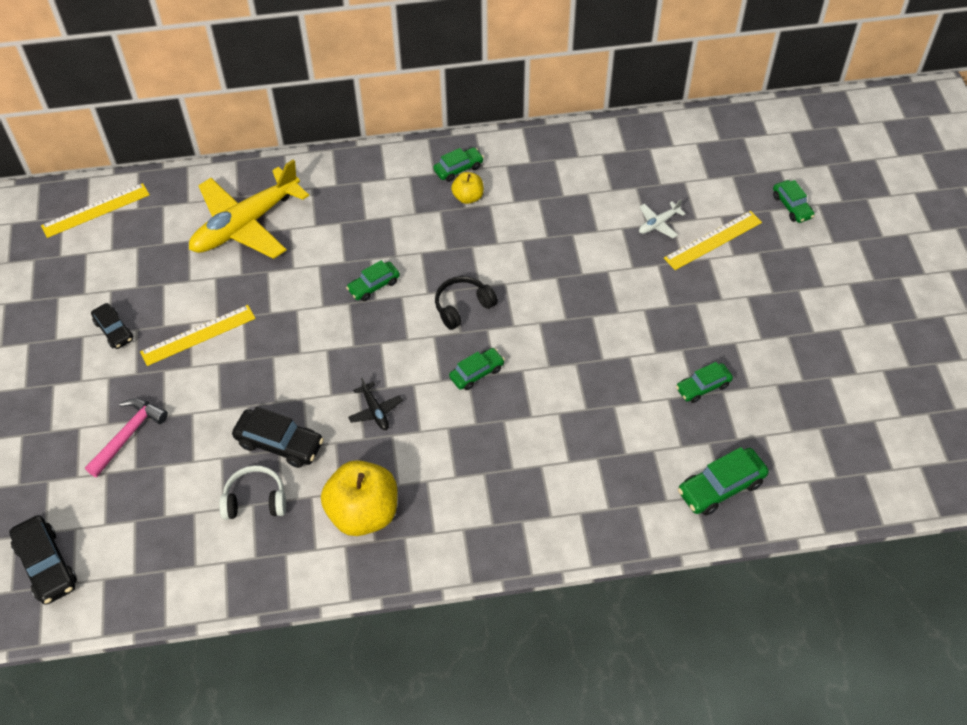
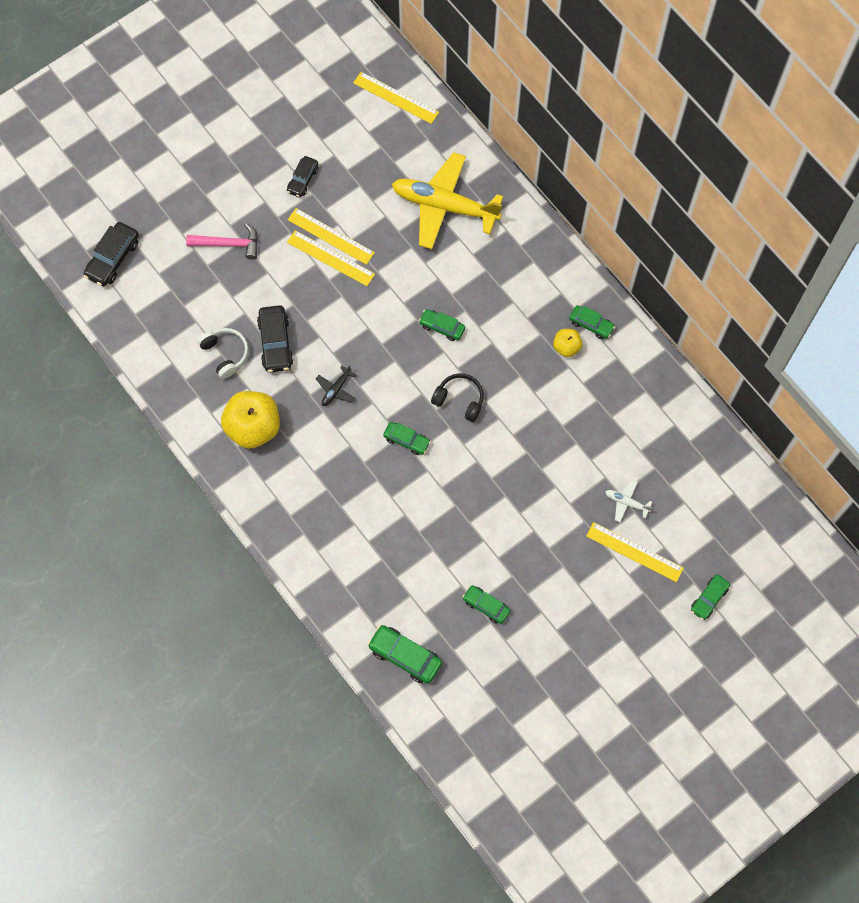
camera: 60 degrees right, 15 degrees up
none -> yellow ruler [287,230,375,286]

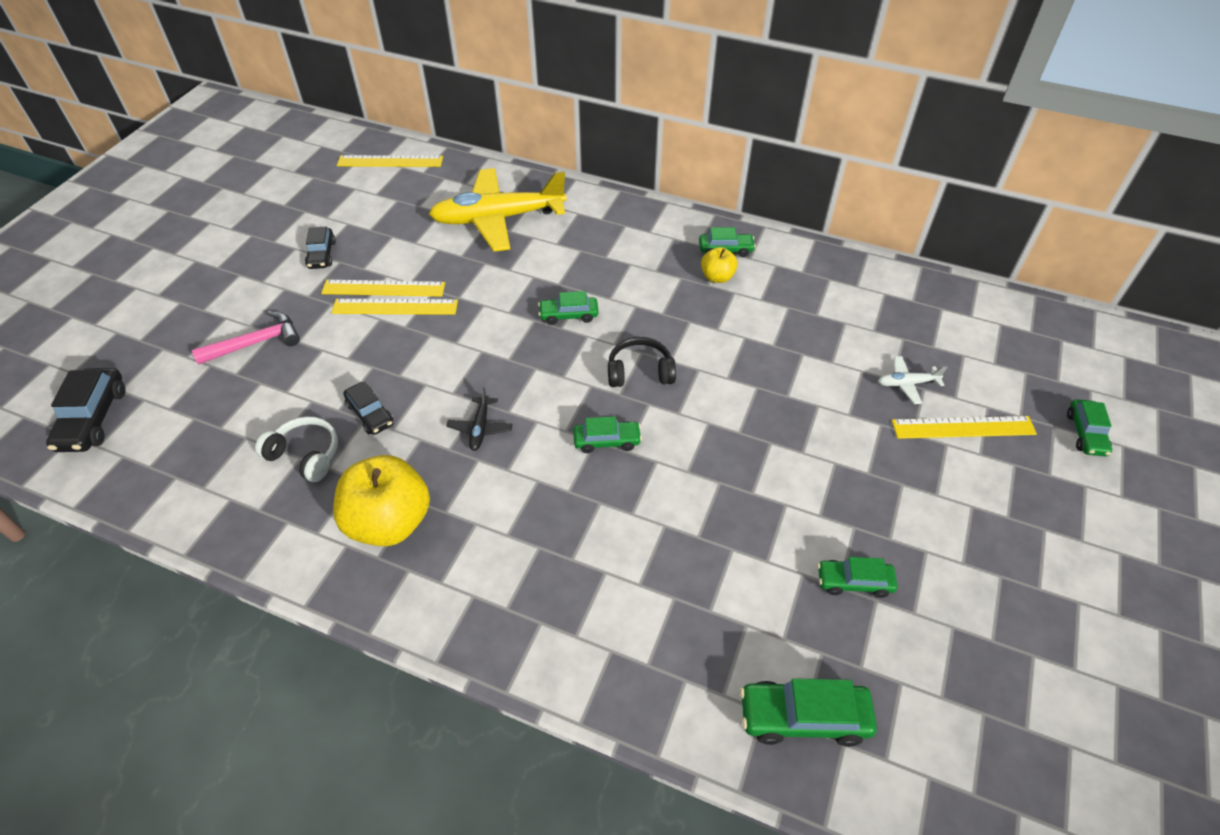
camera: 30 degrees left, 20 degrees down
black car [257,305,294,373] -> black car [343,381,394,435], size x0.65

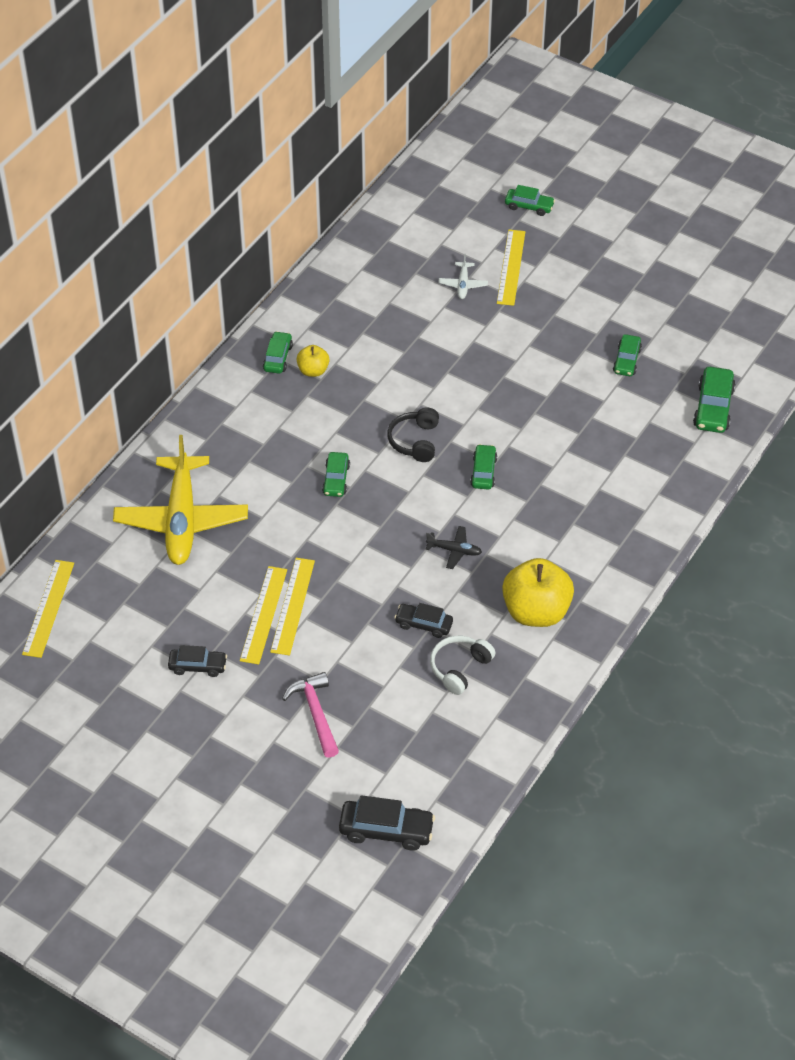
camera: 80 degrees left, 0 degrees up
black car [343,381,394,435] -> black car turned 135 degrees counterclockwise [394,603,453,638]

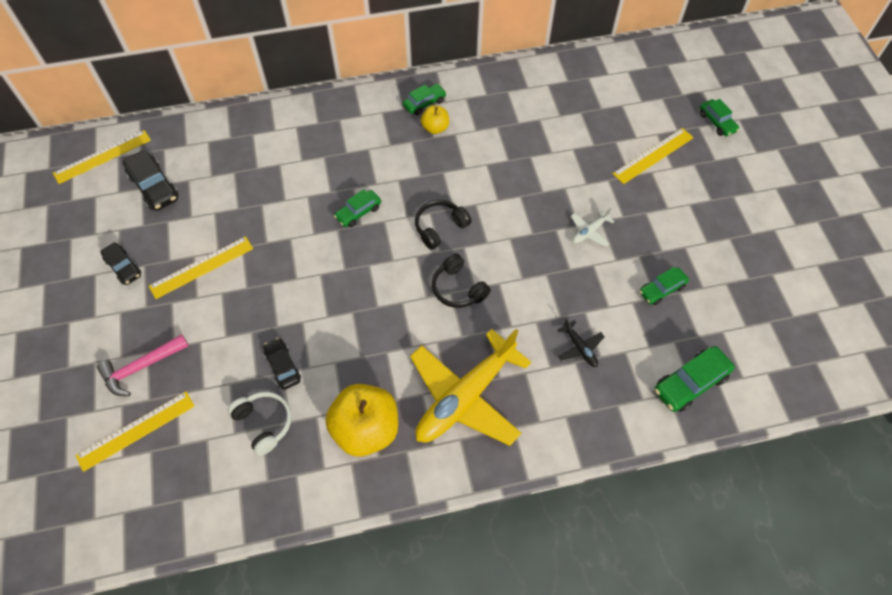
camera: 45 degrees right, 10 degrees up
yellow plane [113,435,248,565] -> yellow plane moved to [410,329,532,446]
yellow ruler [270,558,315,656] -> yellow ruler moved to [75,391,195,472]
pink hammer [282,672,339,758] -> pink hammer turned 150 degrees counterclockwise [97,334,189,396]
black car [339,795,435,851] -> black car moved to [123,150,179,211]
black plane [426,526,482,569] -> black plane moved to [557,318,604,367]
white headphones [430,636,496,695] -> white headphones turned 60 degrees clockwise [228,392,292,456]
white plane [438,254,488,299] -> white plane moved to [571,208,614,247]
green car [470,444,497,490] -> black headphones [432,253,491,308]

